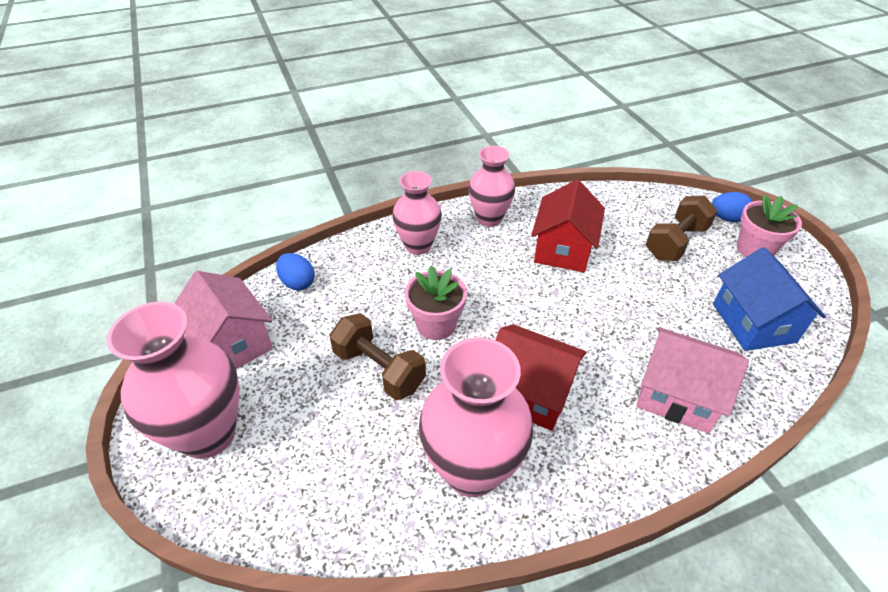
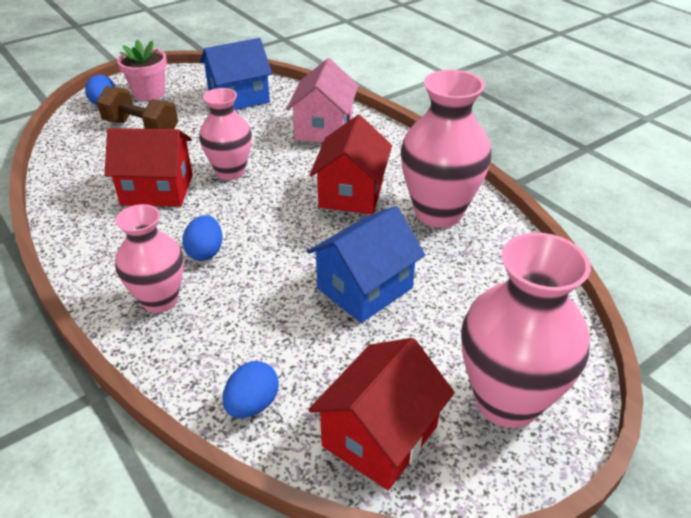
camera: 105 degrees left, 5 degrees down
pink house [174,271,273,369] -> red house [308,338,455,490]
brown dumbbell [330,313,426,400] -> blue house [307,206,425,323]
pink flower pot [405,266,467,340] -> none
pink vase [468,146,515,227] -> pink vase moved to [199,88,252,180]
none -> blue egg [182,215,222,261]

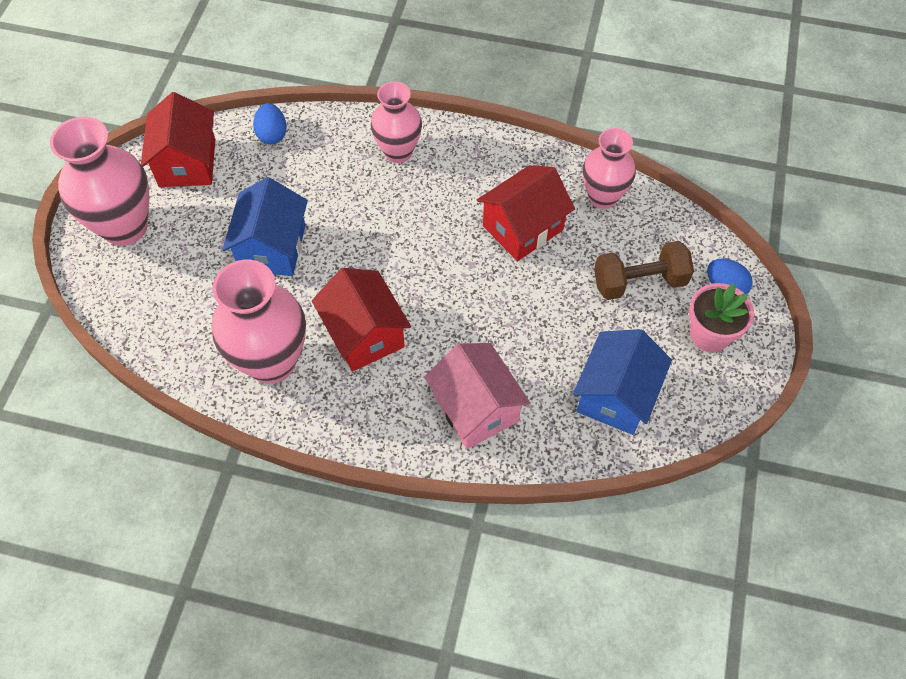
camera: 140 degrees right, 20 degrees up
blue egg [182,215,222,261] -> none
pink vase [199,88,252,180] -> pink vase moved to [582,128,636,209]

